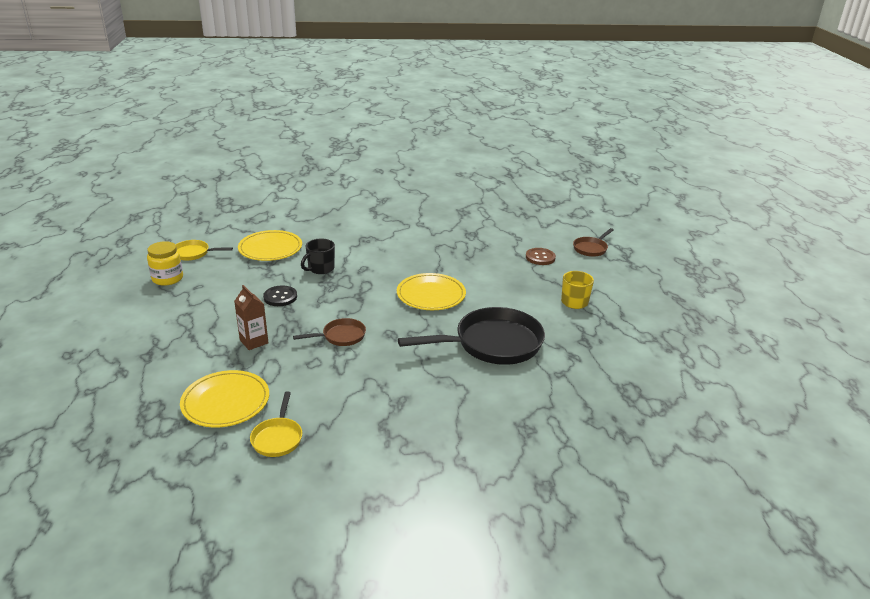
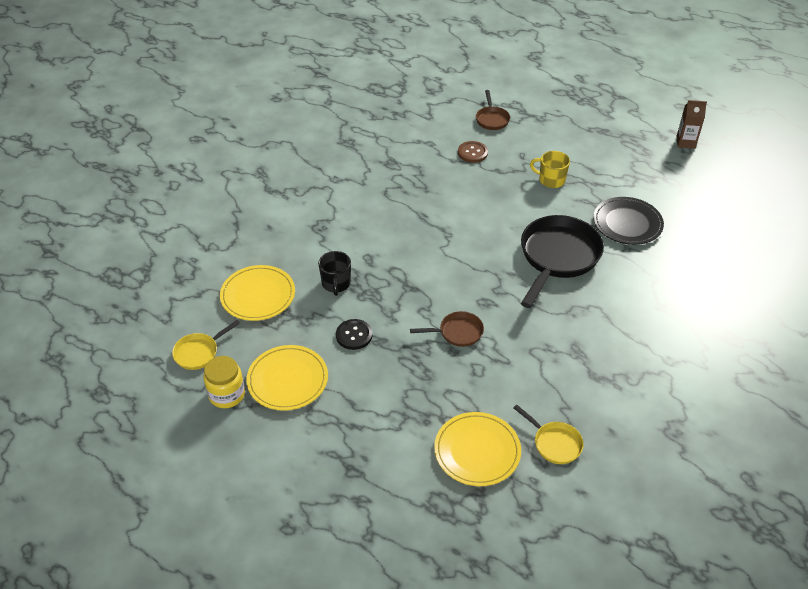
camera: 45 degrees left, 15 degrees up
brown carton [234,285,268,350] -> brown carton moved to [676,100,707,149]
brown pan [293,318,366,346] -> brown pan turned 60 degrees clockwise [410,311,484,347]
yellow plate [397,273,466,310] -> yellow plate moved to [246,345,328,411]
none -> black plate [593,197,664,245]

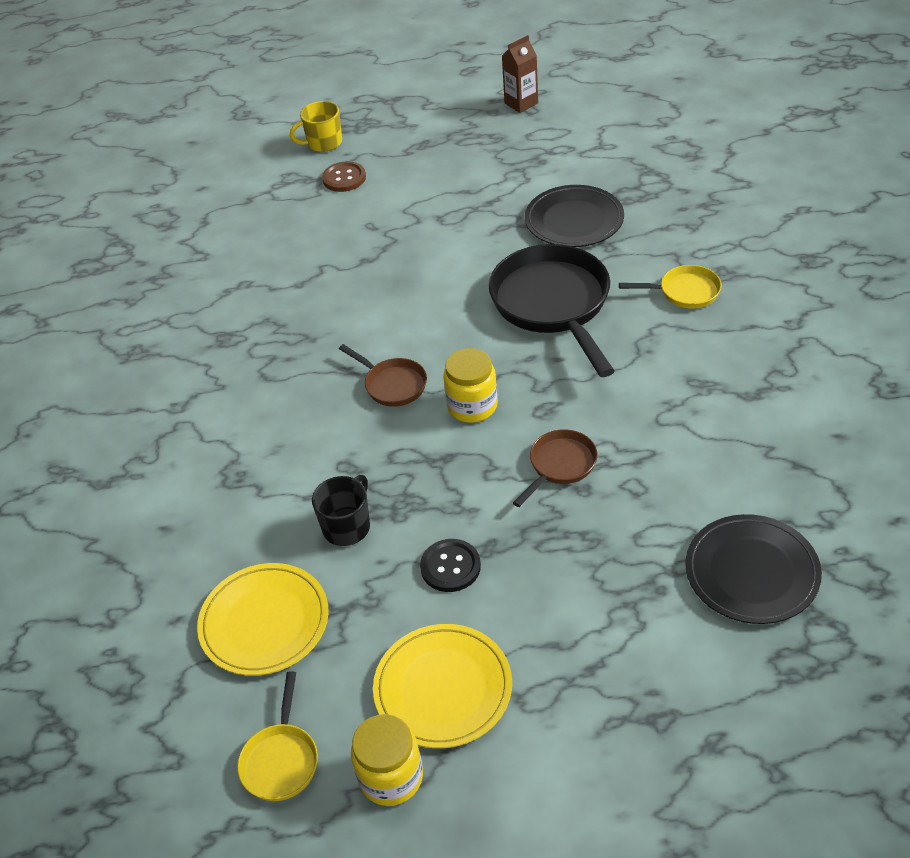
camera: 40 degrees left, 0 degrees up
black mug [318,251,351,296] -> black mug turned 105 degrees counterclockwise [312,475,370,546]
yellow plate [434,412,521,486] -> black plate [685,514,822,624]
brown button [458,141,488,163] -> brown button moved to [322,161,366,192]
brown pan [476,90,510,130] -> brown pan moved to [339,344,427,407]
yellow pan [513,405,584,464] -> yellow pan moved to [619,265,722,308]
yellow mug [530,151,570,188] -> yellow mug moved to [290,101,342,152]
none -> yellow jar [443,348,498,423]

